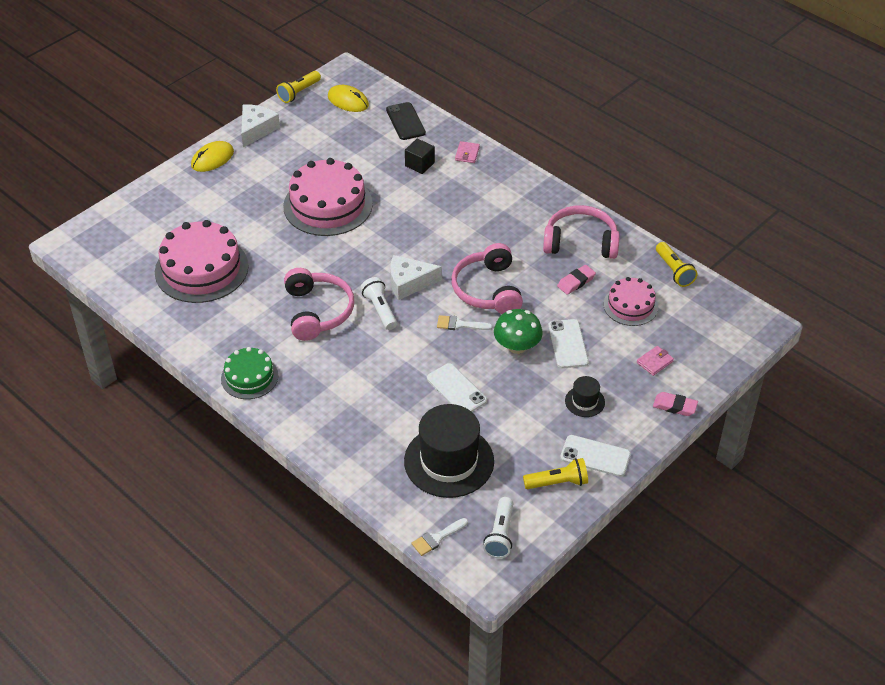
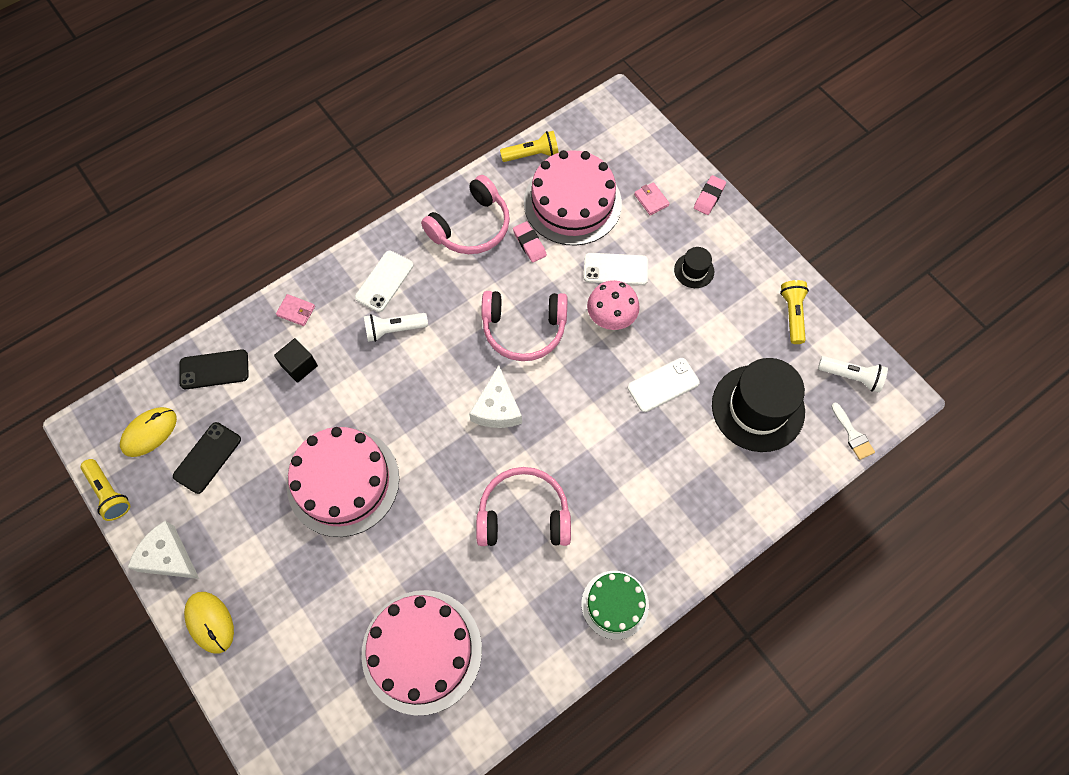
camera: 80 degrees left, 20 degrees up
white flashlight [361,277,397,330] -> white flashlight moved to [364,313,428,342]
white brush [437,315,492,330] -> none
green mushroom [494,309,543,354] -> pink mushroom [587,280,640,330]
pink headphones [543,205,620,259] -> pink headphones turned 150 degrees counterclockwise [421,175,510,254]
white phone [560,435,631,477] -> white phone moved to [355,251,414,312]
pink cake [604,277,658,326] -> pink cake [524,150,622,246], size x1.74
none -> black phone [173,422,241,494]

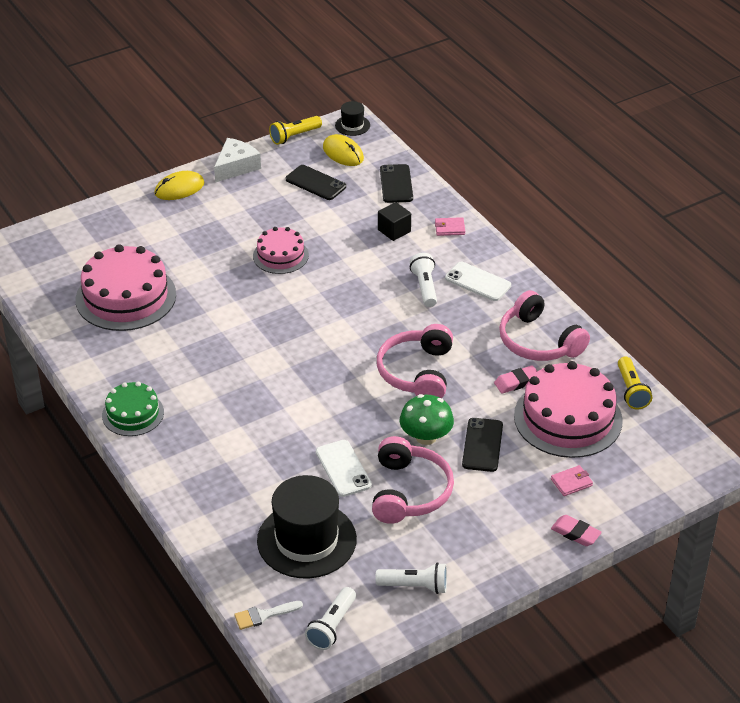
camera: 95 degrees right, 25 degrees down
pink wallet [276,294,315,326] -> pink wallet turned 60 degrees clockwise [435,217,466,236]
pink cake [287,427,399,537] -> pink cake [253,227,309,274], size x0.57
white cheese [469,365,522,428] -> none
pink headphones [476,467,571,546] -> pink headphones moved to [372,436,454,524]
white phone [584,253,648,285] -> black phone [462,418,503,472]
pink mushroom [587,280,640,330] -> green mushroom [400,394,454,445]
black hat [674,247,714,288] -> black hat moved to [335,101,370,136]
yellow flashlight [780,280,809,344] -> white flashlight [375,562,447,594]

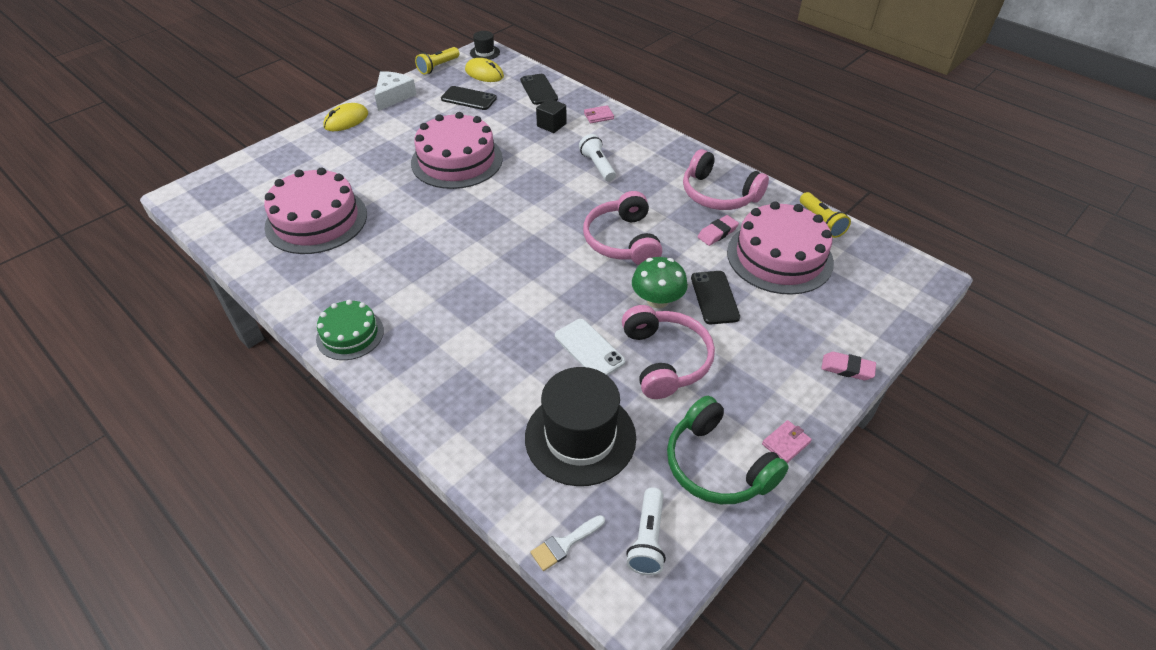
camera: 15 degrees left, 5 degrees up
pink cake [253,227,309,274] -> pink cake [411,112,503,189], size x1.74
white flashlight [375,562,447,594] -> green headphones [667,396,789,504]
white phone [445,262,511,301] -> none
pink wallet [551,465,593,496] -> pink wallet moved to [762,420,812,463]

